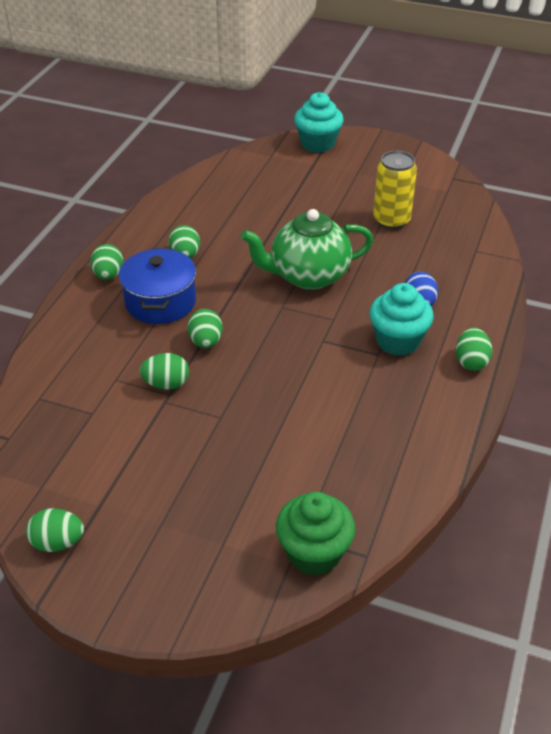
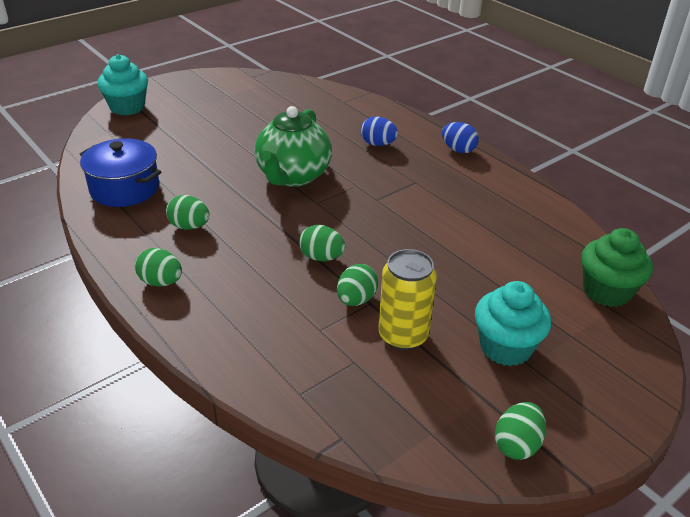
camera: 60 degrees left, 5 degrees down
blue pot [119,248,196,324] -> blue pot moved to [79,138,161,207]
turquoise cupcake [370,283,434,356] -> turquoise cupcake moved to [475,281,551,366]
yellow can [373,151,417,229] -> yellow can moved to [378,249,437,350]
green egg [456,328,493,371] -> blue egg [442,122,479,153]

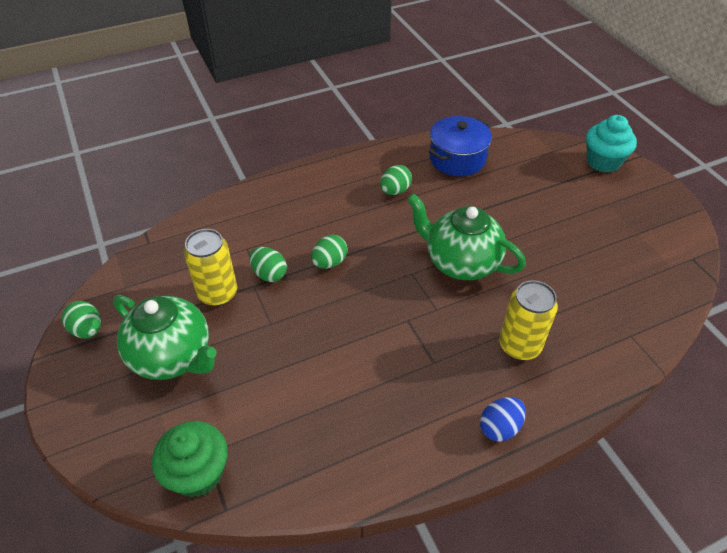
camera: 105 degrees right, 10 degrees up
green egg [135,248,182,287] -> none
blue egg [361,116,398,146] -> yellow can [499,280,558,360]
turquoise cupcake [475,281,551,366] -> green teapot [113,295,217,380]

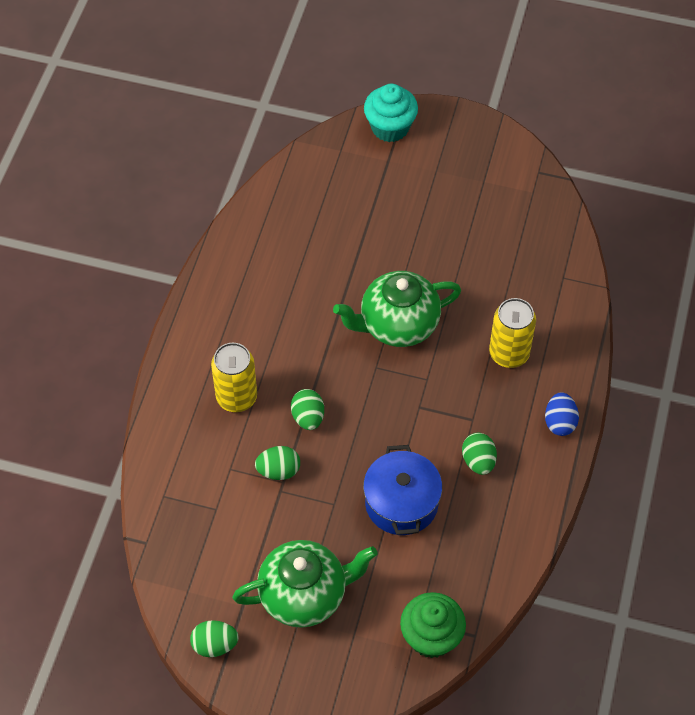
camera: 50 degrees left, 10 degrees up
yellow can [184,229,237,306] -> yellow can moved to [211,343,257,412]
green egg [380,165,412,195] -> green egg moved to [462,433,497,475]
blue pot [429,116,492,176] -> blue pot moved to [363,445,442,535]

